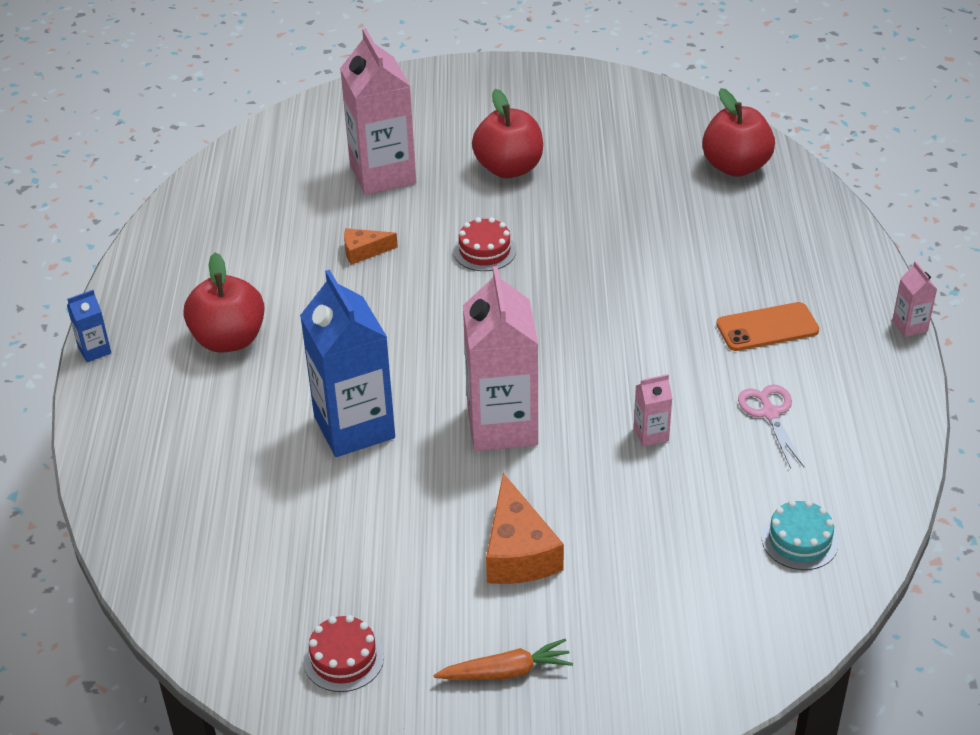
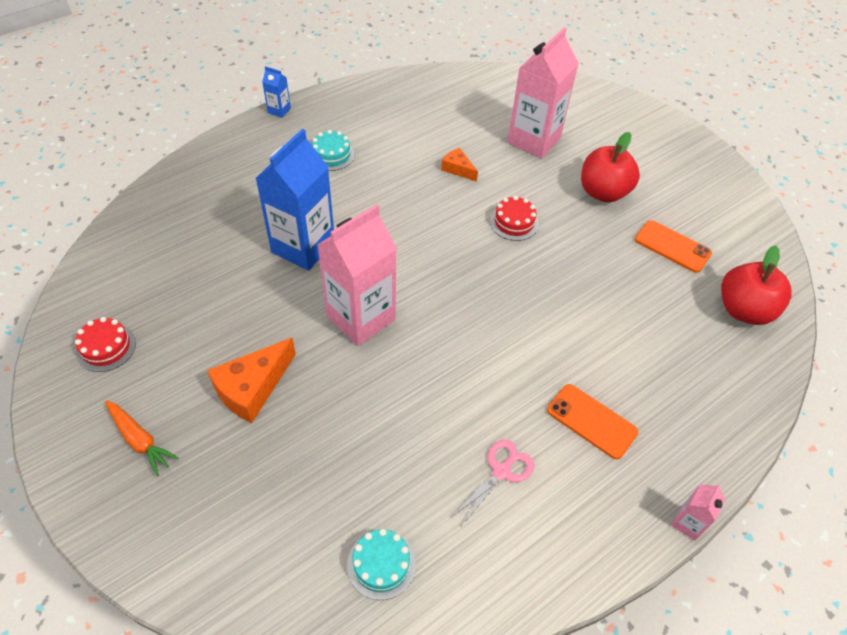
camera: 50 degrees right, 10 degrees up
red apple [184,252,265,353] -> turquoise cake [312,130,355,171]
pink carton [634,374,672,447] -> none
none -> orange phone [635,220,712,273]

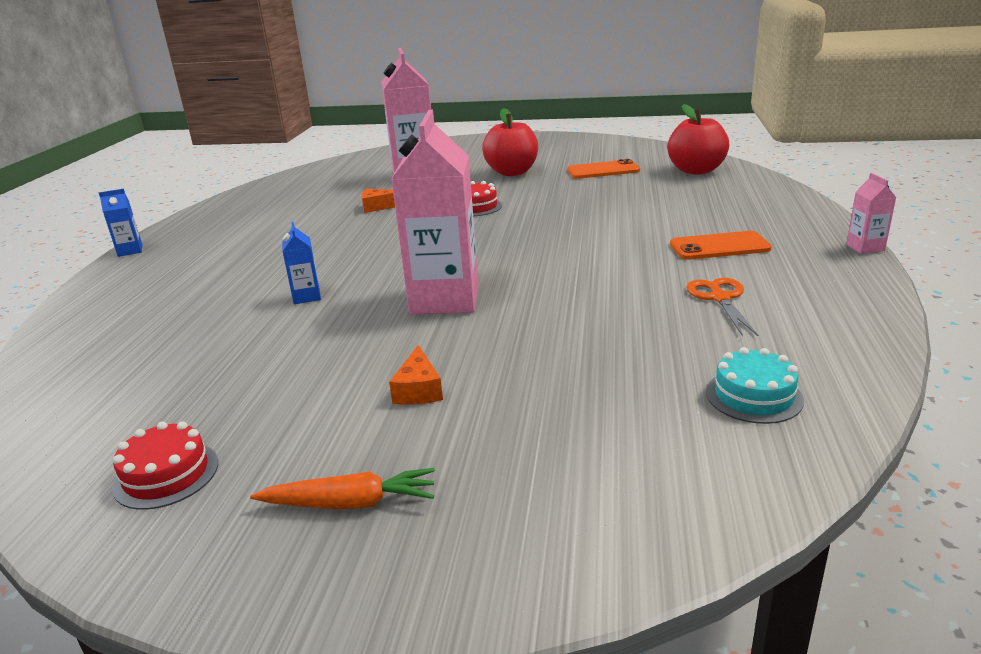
camera: 40 degrees left, 25 degrees down
orange cheese [207,338,296,423] -> orange cheese [389,345,443,405], size x0.56
blue carton [255,129,334,271] -> blue carton [282,222,321,304], size x0.43
turquoise cake [312,130,355,171] -> none
pink scissors [452,440,535,525] -> orange scissors [686,278,758,336]

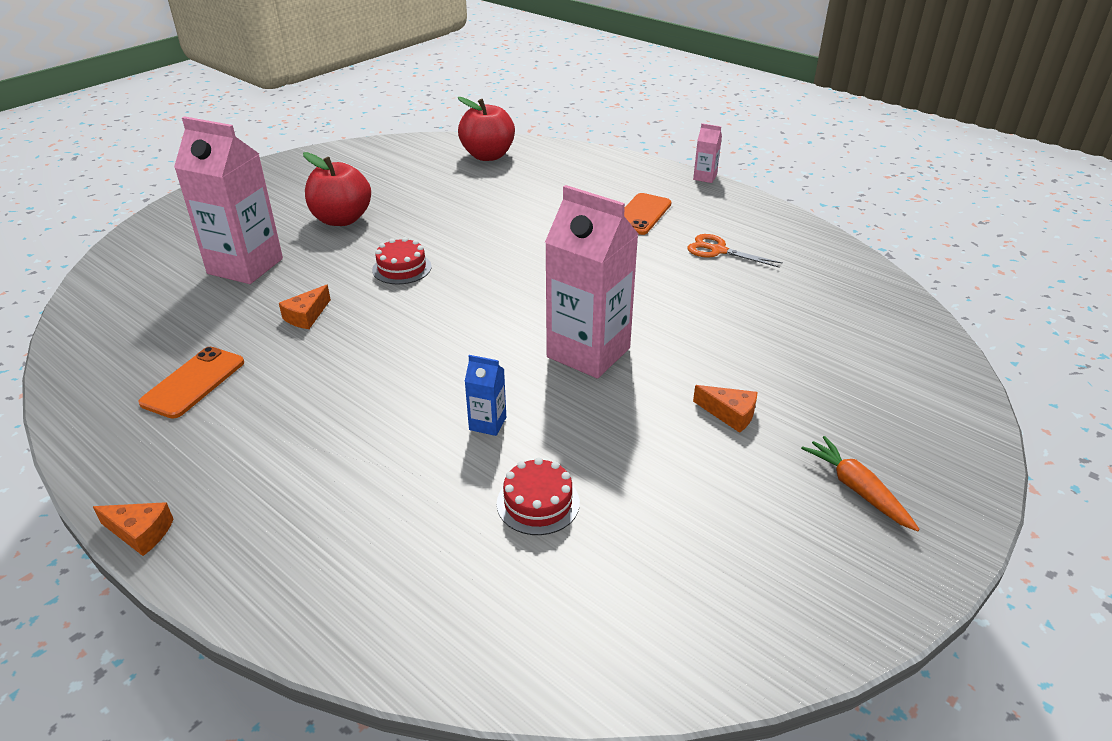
camera: 60 degrees left, 10 degrees up
blue carton [99,189,142,257] -> orange cheese [93,502,174,556]
red cake [112,421,218,510] -> red cake moved to [497,457,580,535]
orange carrot [250,468,435,510] -> orange carrot turned 60 degrees counterclockwise [801,436,920,531]
orange phone [567,159,640,179] -> orange phone moved to [138,347,244,419]
turquoise cake [706,347,804,424] -> none

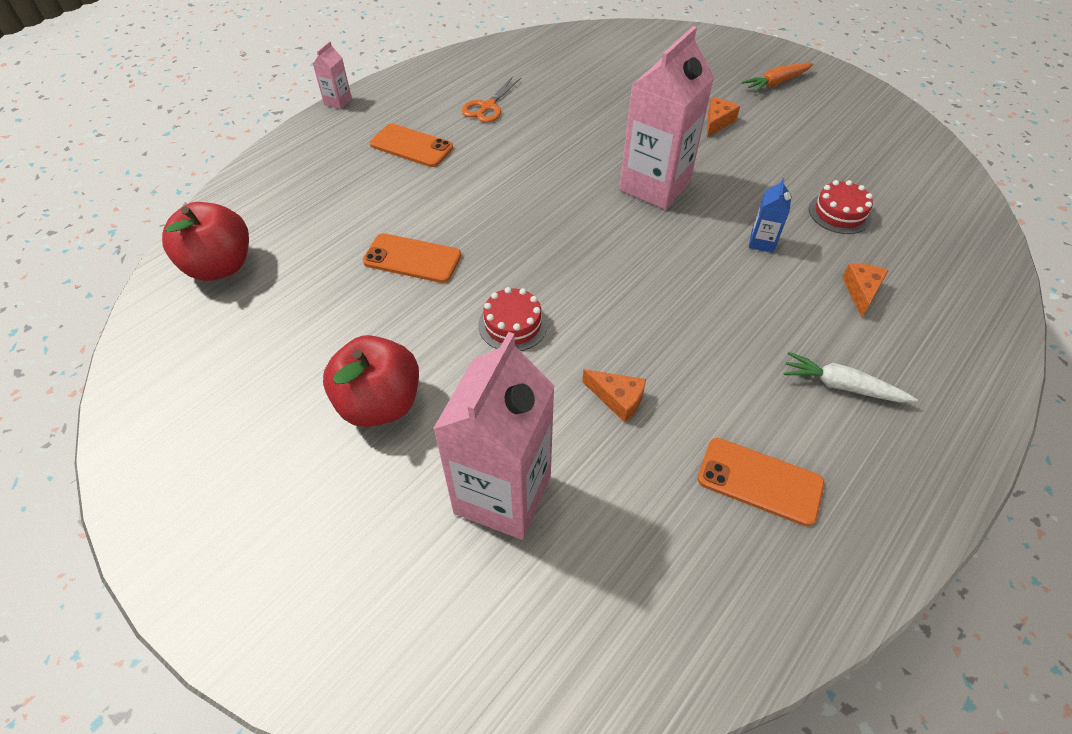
camera: 90 degrees left, 15 degrees up
orange cheese [93,502,174,556] -> orange cheese moved to [842,263,889,317]
none -> orange phone [363,233,461,283]
none -> white carrot [784,352,918,403]

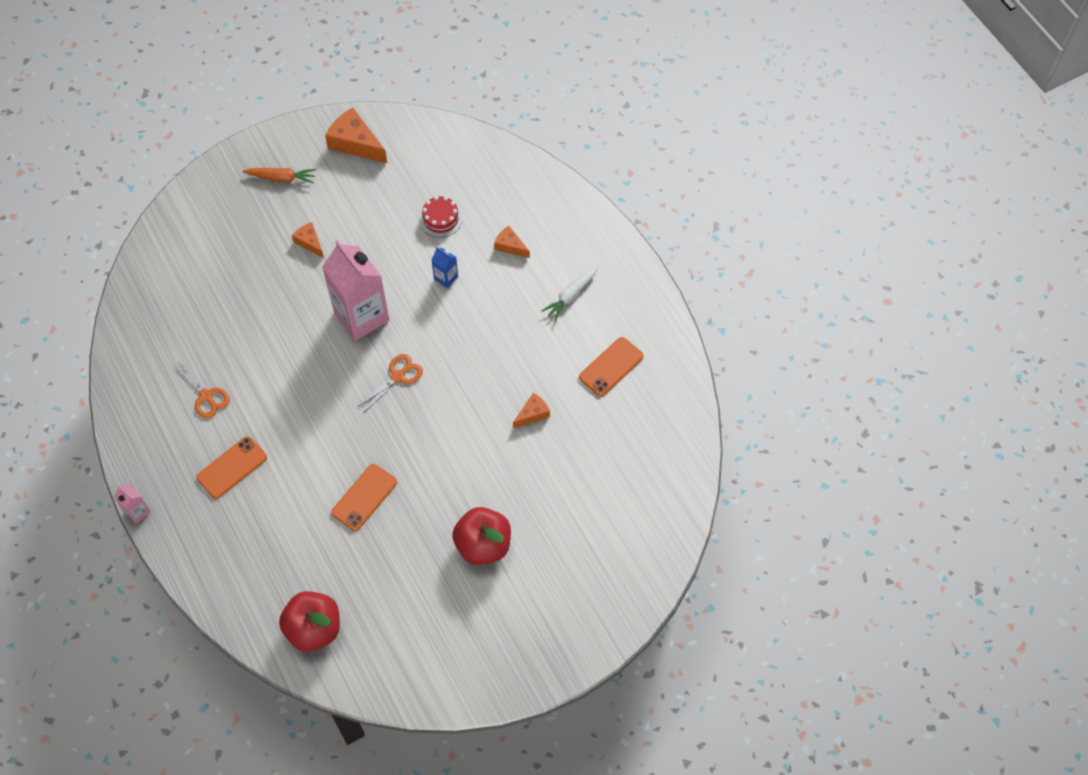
camera: 70 degrees left, 10 degrees up
pink carton [433,332,555,540] -> none
red cake [478,287,548,351] -> none
orange carrot [742,63,813,93] -> orange carrot turned 75 degrees counterclockwise [243,168,316,184]
none -> orange cheese [325,108,387,163]
none -> orange scissors [357,354,423,412]

